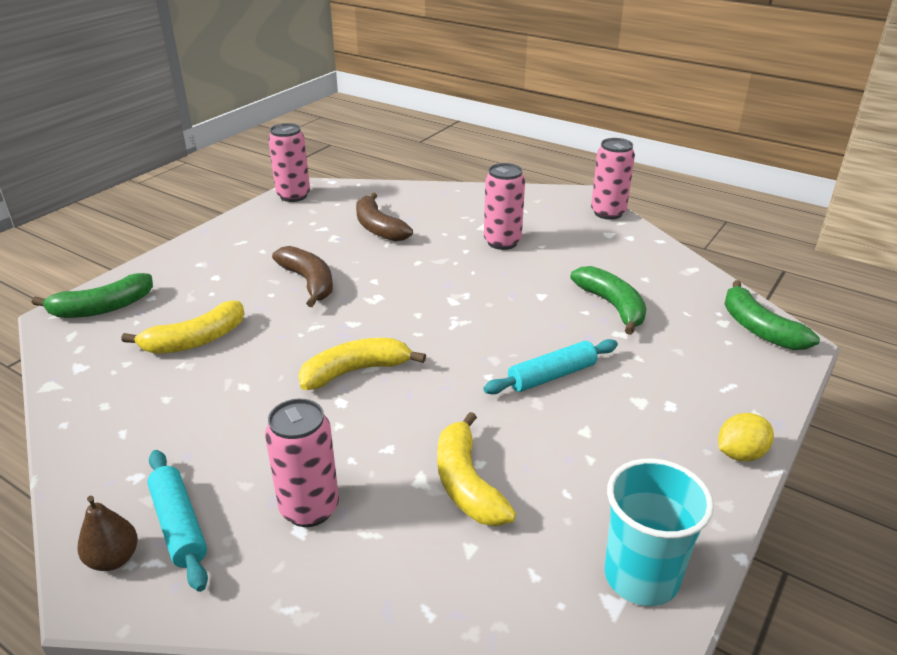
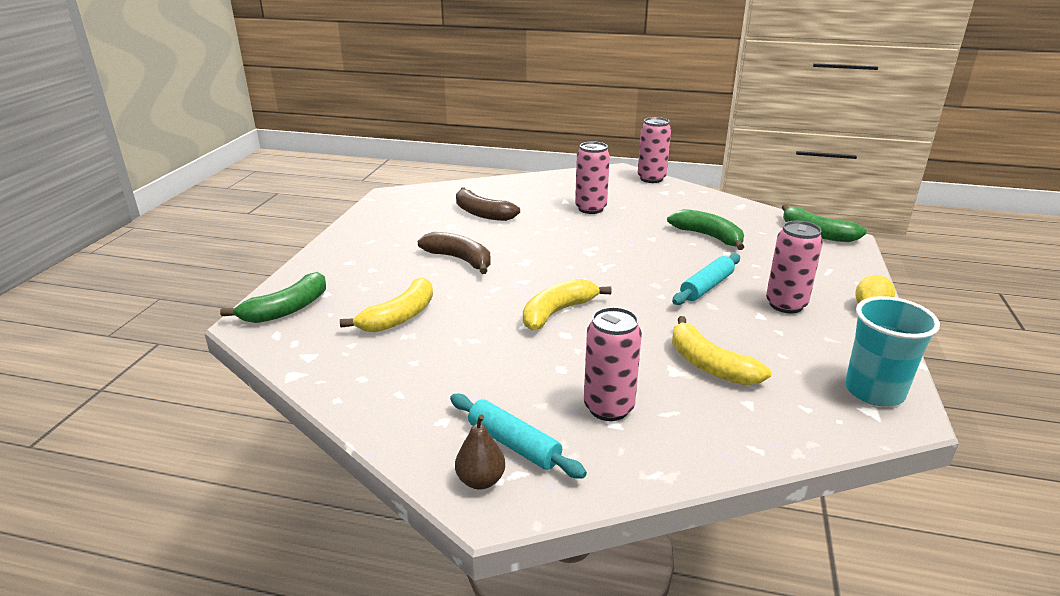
camera: 20 degrees left, 5 degrees down
pink can [268,123,310,202] -> pink can moved to [766,221,823,313]

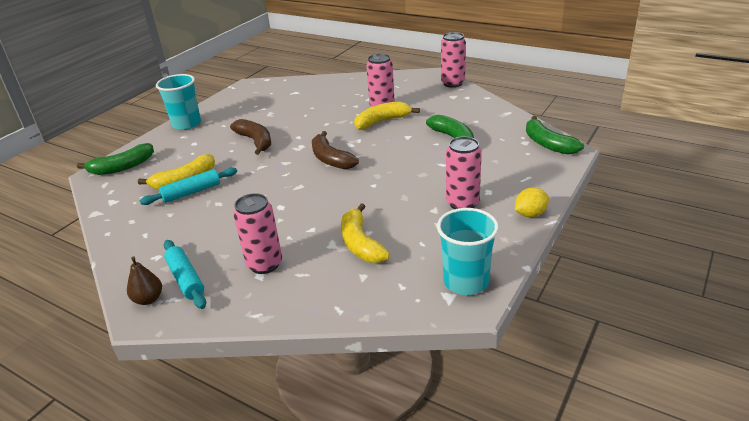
camera: 20 degrees right, 5 degrees up
brown banana [456,187,520,221] -> brown banana moved to [312,131,359,169]
yellow banana [523,279,612,330] -> yellow banana moved to [354,102,420,130]
turquoise rolling pin [672,254,740,305] -> turquoise rolling pin moved to [140,167,237,205]
none -> turquoise cup [156,74,201,130]

